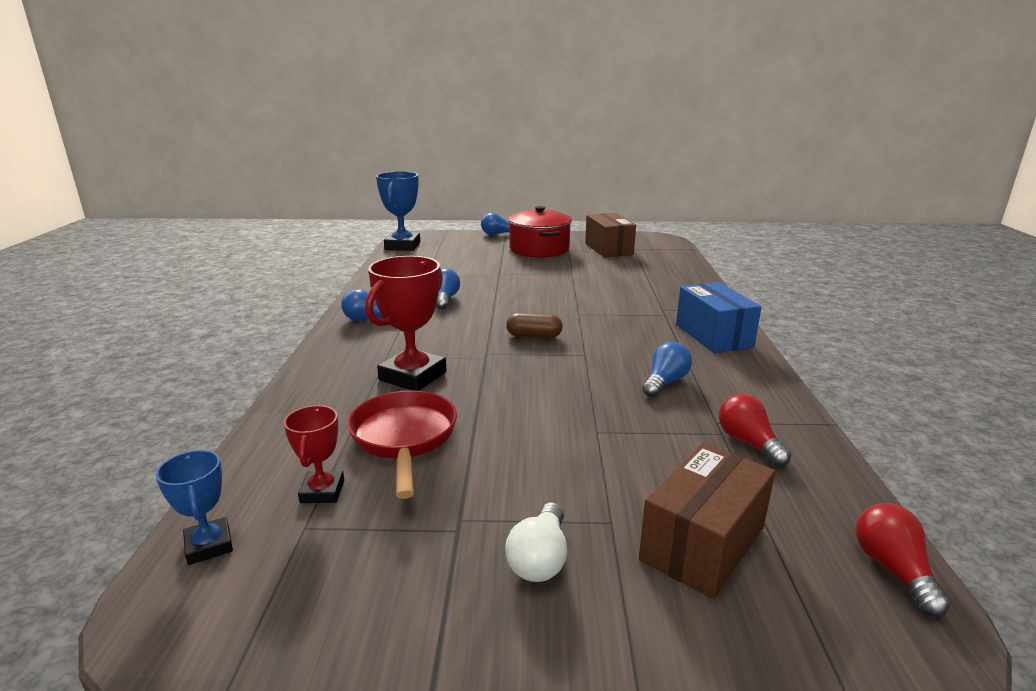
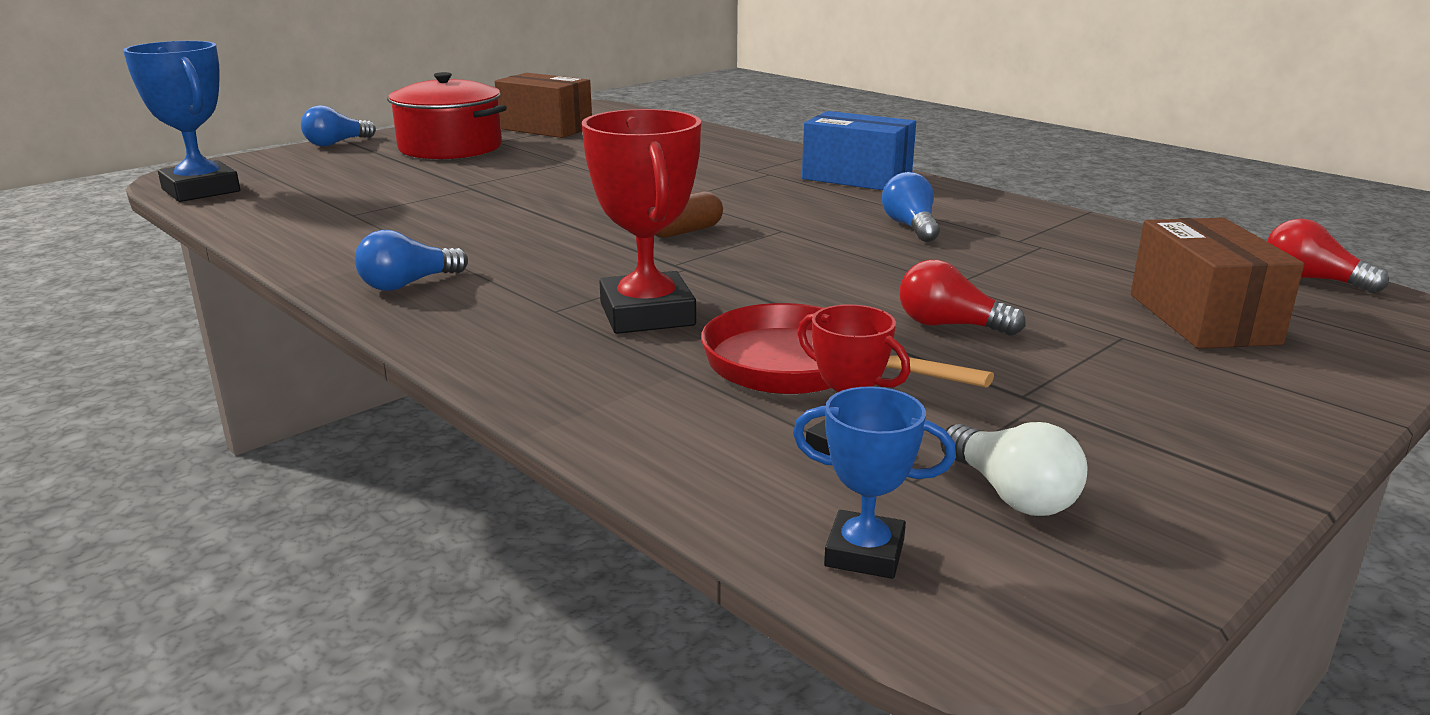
camera: 45 degrees left, 0 degrees up
blue light bulb [436,268,460,310] -> none
white light bulb [505,502,567,582] -> white light bulb moved to [941,422,1088,516]
red light bulb [719,394,791,467] -> red light bulb moved to [899,260,1026,336]

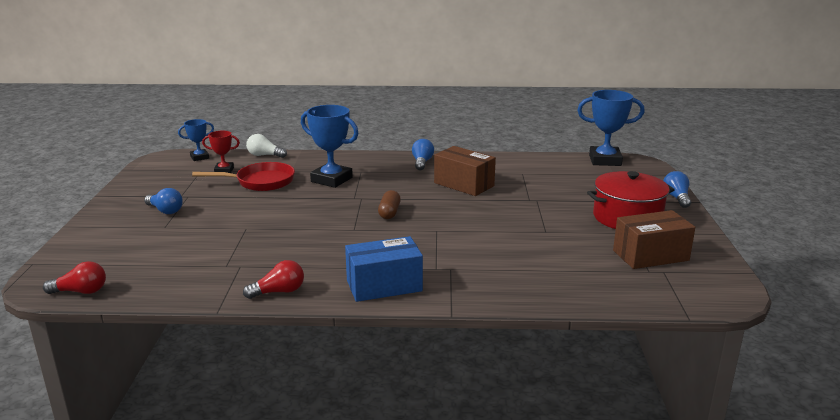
camera: 135 degrees right, 0 degrees up
red trophy [582,109,701,334] -> blue trophy [301,105,359,188]
blue light bulb [882,172,940,242] -> blue light bulb moved to [144,188,183,214]
red light bulb [899,260,1026,336] -> red light bulb moved to [243,260,304,299]
white light bulb [941,422,1088,516] -> white light bulb moved to [246,134,287,158]
brown box [1131,218,1304,349] -> brown box moved to [434,146,496,196]

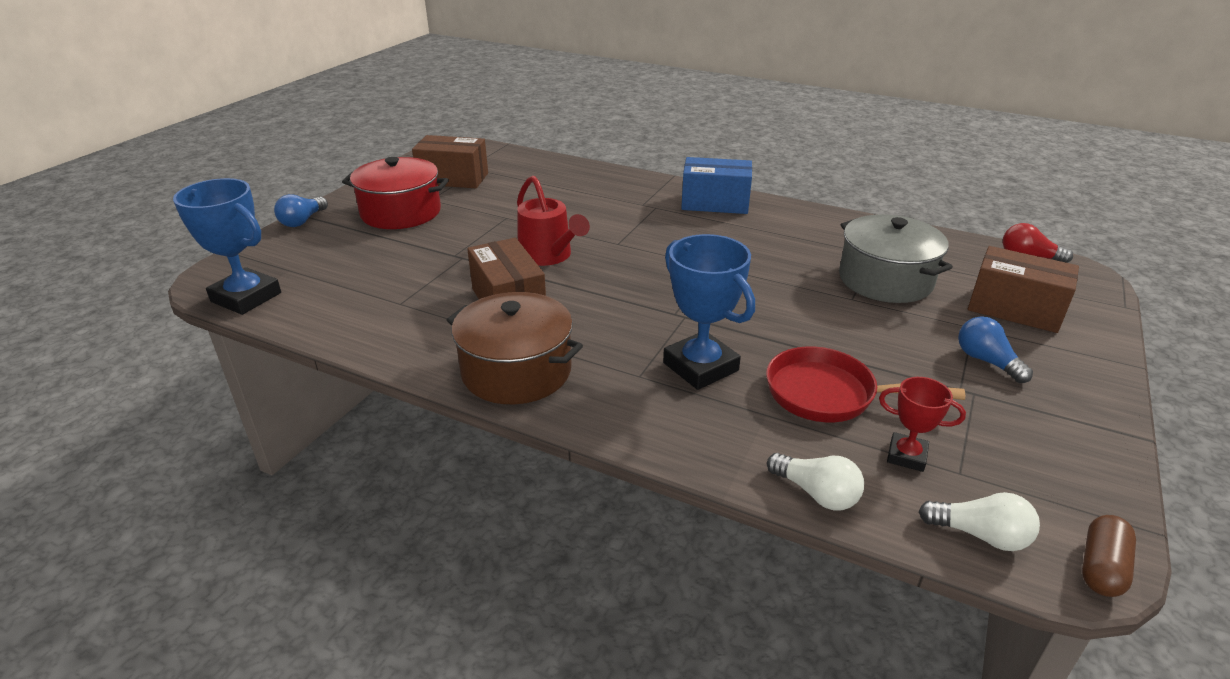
camera: 155 degrees left, 10 degrees up
blue trophy [178,119,214,161] -> white light bulb [919,492,1040,551]
red light bulb [243,260,304,299] -> none
brown capsule [378,190,401,219] -> brown capsule moved to [1082,515,1136,597]
blue light bulb [412,139,434,170] -> brown pot [447,292,583,404]
none -> red watering can [517,176,590,266]
none -> grey pot [839,214,953,303]
none -> brown box [968,246,1079,333]

